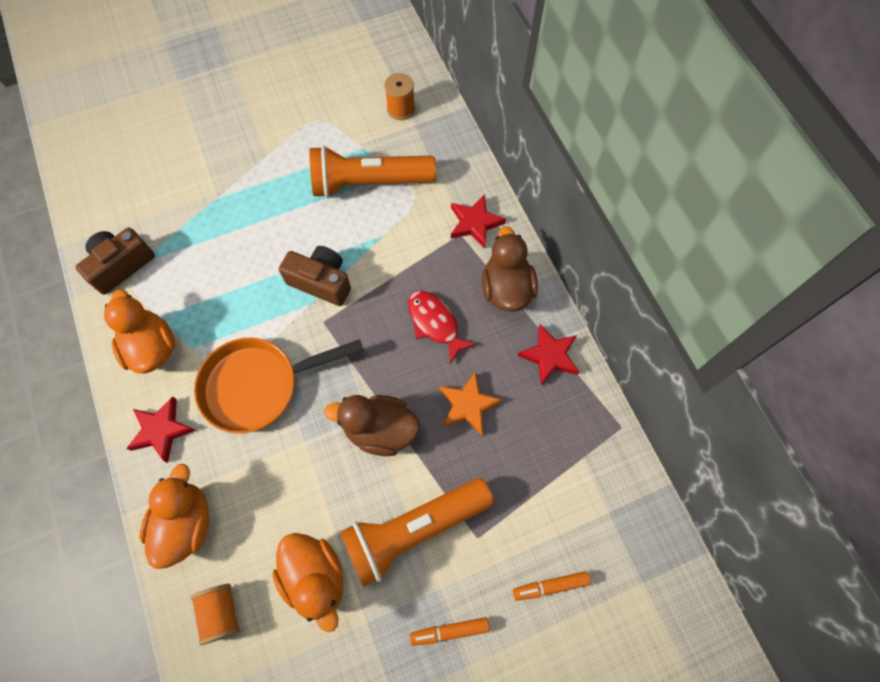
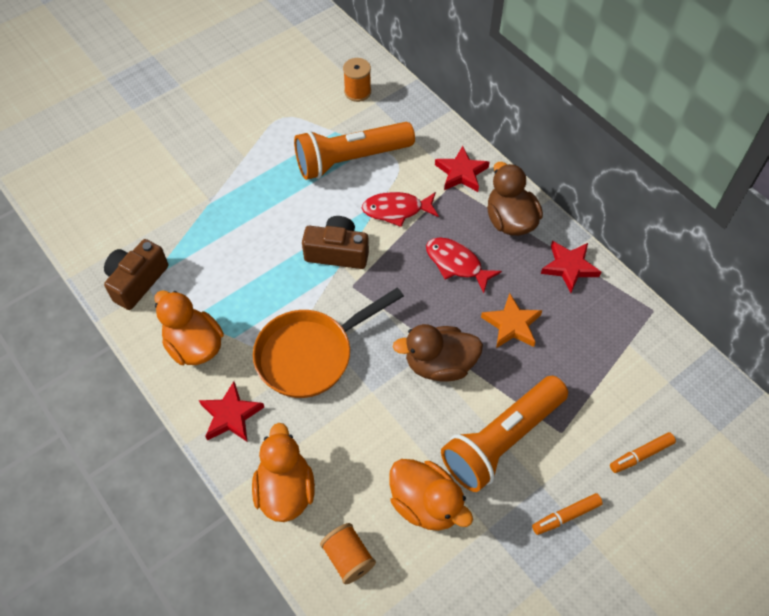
camera: 15 degrees left, 10 degrees down
none -> red fish [362,192,439,227]

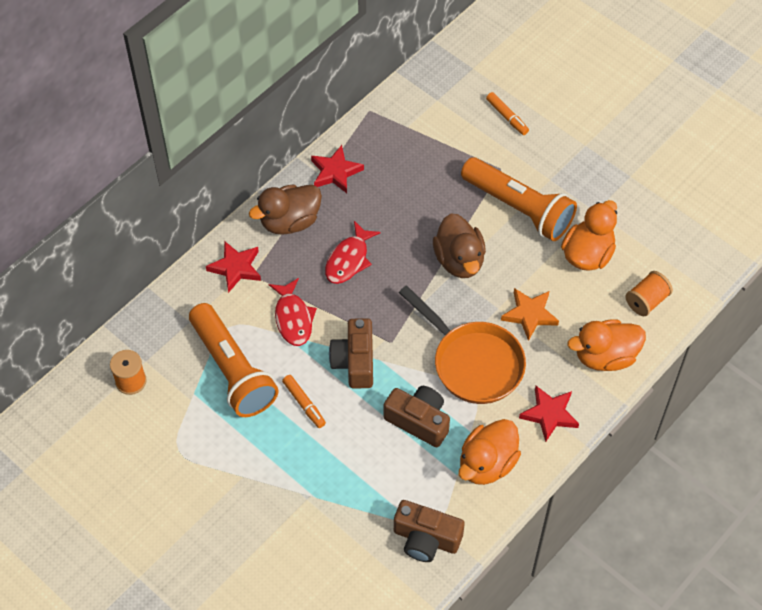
camera: 100 degrees left, 0 degrees up
orange star [481,293,542,348] -> orange star moved to [501,288,559,341]
orange marker [532,493,603,535] -> orange marker moved to [282,375,326,428]
none -> brown camera [384,386,450,447]

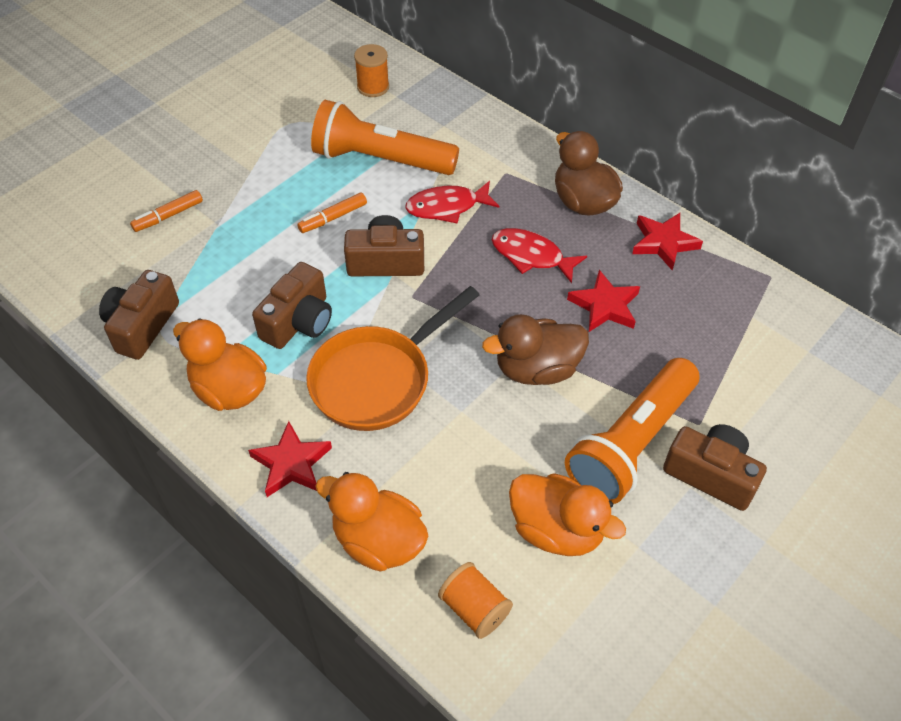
camera: 90 degrees right, 5 degrees down
orange flashlight [189,303,279,417] -> orange flashlight turned 45 degrees clockwise [311,100,459,175]
red star [206,241,261,293] -> red star moved to [567,270,640,332]
orange marker [486,92,529,135] -> orange marker moved to [130,190,203,232]
orange star [501,288,559,341] -> none
orange duck [568,320,646,371] -> orange duck turned 45 degrees counterclockwise [315,472,428,572]
none -> brown camera [663,424,767,511]

